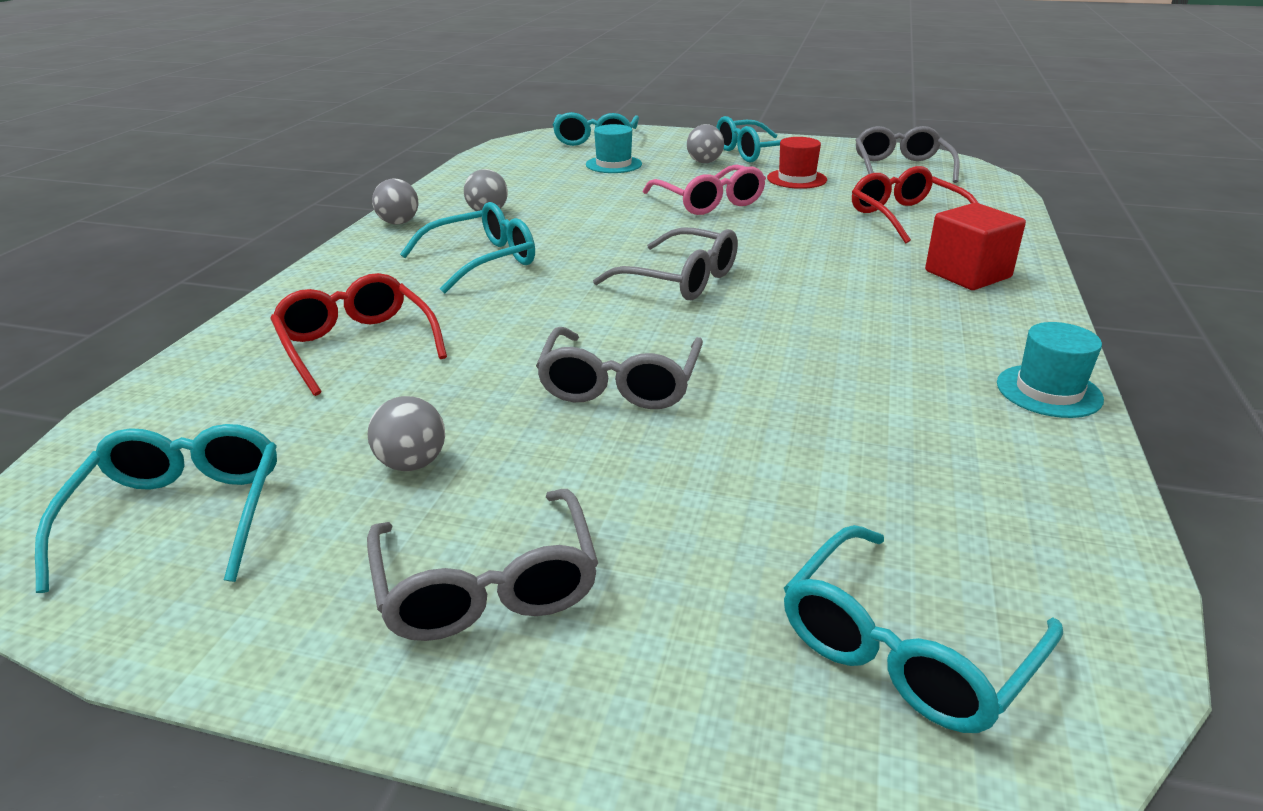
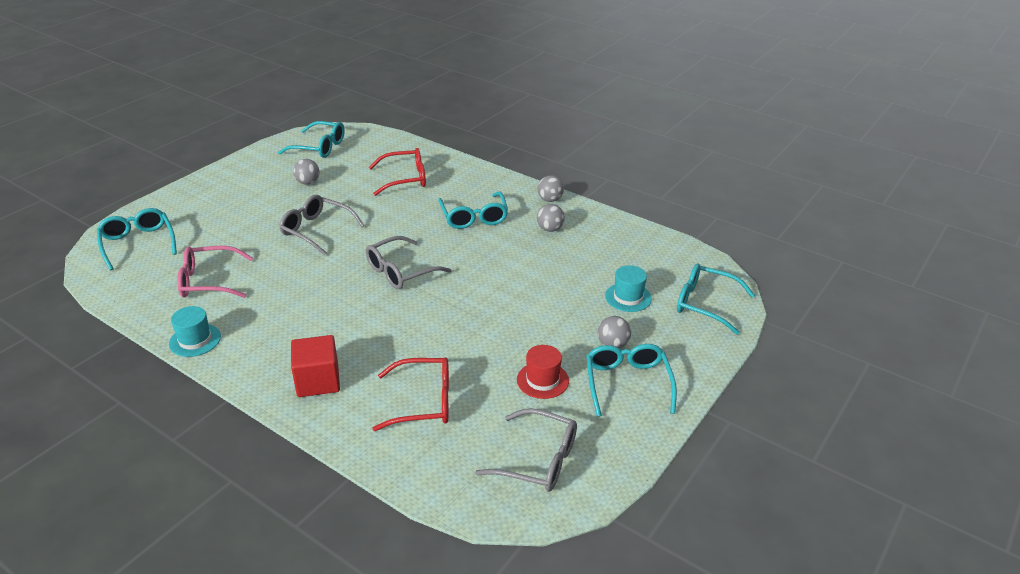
camera: 110 degrees right, 5 degrees up
grey glasses [367,489,598,641] -> none
pink glasses [643,165,766,215] -> pink glasses moved to [177,246,253,298]

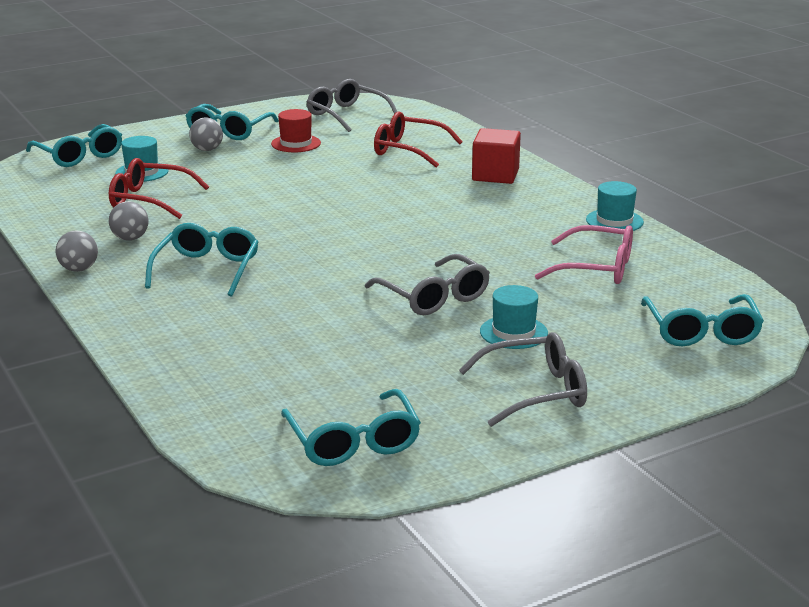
camera: 155 degrees left, 10 degrees down
turquoise glasses [278,121,345,158] -> turquoise glasses turned 150 degrees counterclockwise [281,389,421,466]
grey ball [293,159,320,185] -> none
grey glasses [366,236,451,289] -> grey glasses moved to [459,332,587,427]
red glasses [369,148,426,196] -> red glasses moved to [109,158,209,219]
none -> turquoise hat [480,285,548,349]

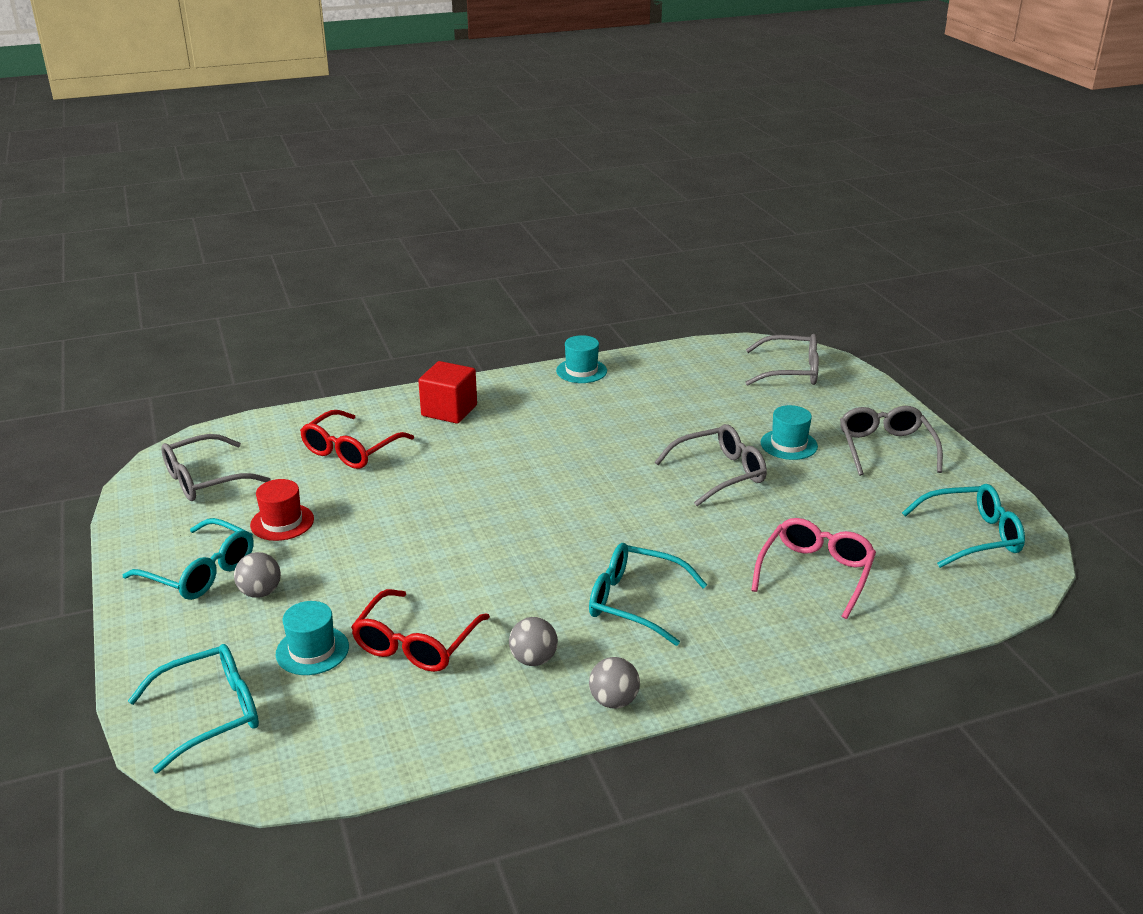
camera: 80 degrees left, 5 degrees up
pink glasses [535,225,633,284] -> pink glasses moved to [751,518,876,619]
turquoise glasses [641,294,764,346] -> grey glasses [745,334,819,386]

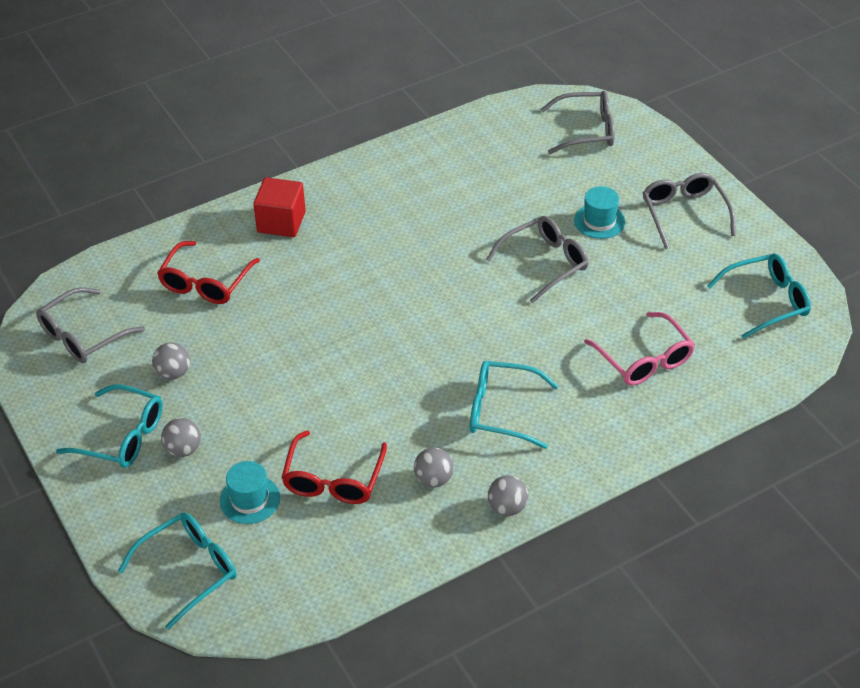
camera: 10 degrees left, 15 degrees up
red hat [250,479,314,541] -> grey ball [152,342,190,380]
turquoise hat [556,335,607,383] -> none
pink glasses [751,518,876,619] -> pink glasses turned 135 degrees clockwise [584,312,695,386]

